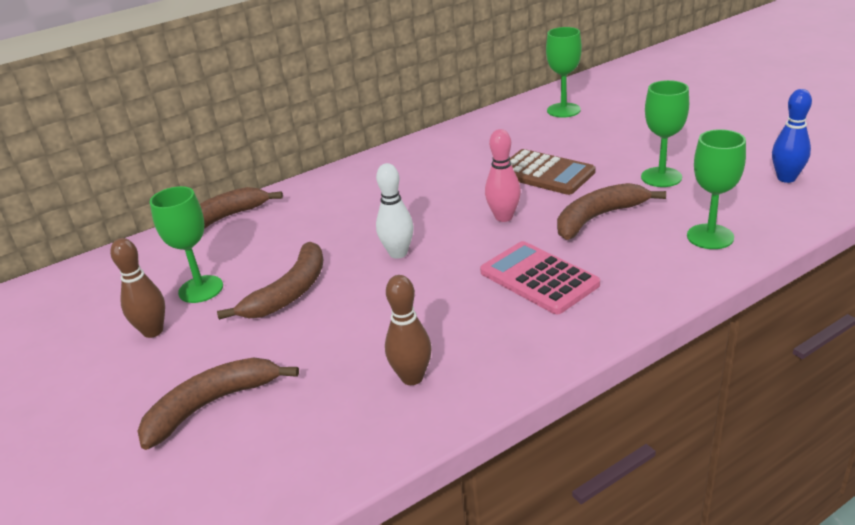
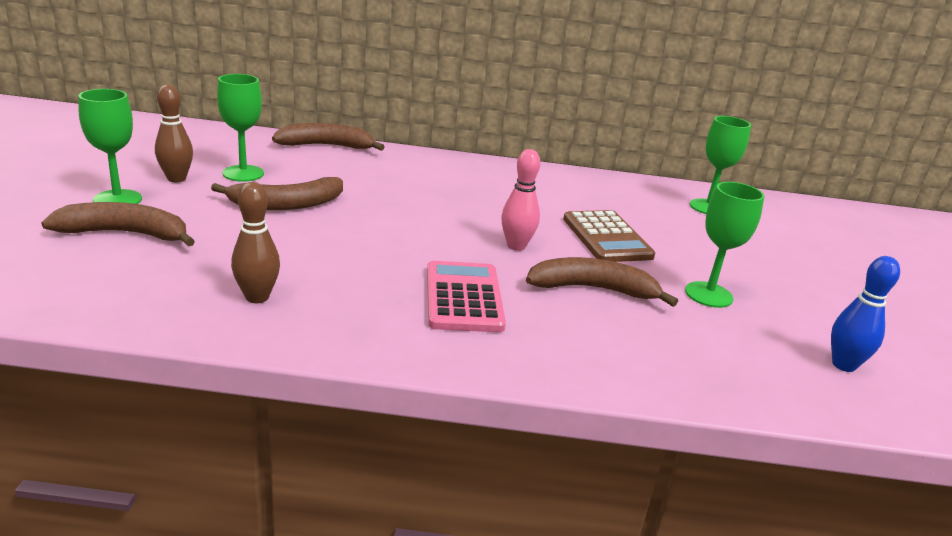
camera: 30 degrees right, 5 degrees down
white bowling pin [376,163,414,259] -> none
green goblet [687,129,746,249] -> green goblet moved to [78,89,142,204]

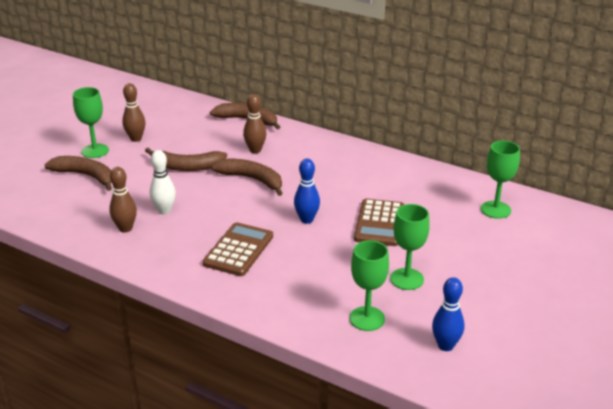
camera: 30 degrees right, 5 degrees up
green goblet [217,74,264,182] -> green goblet moved to [350,240,389,331]
pink calculator [427,261,506,332] -> brown calculator [203,222,273,276]
pink bowling pin [501,149,540,251] -> blue bowling pin [294,159,320,224]
brown banana [526,257,678,307] -> brown banana moved to [211,159,283,196]
none -> white bowling pin [150,150,176,214]
none -> brown bowling pin [243,94,266,153]

